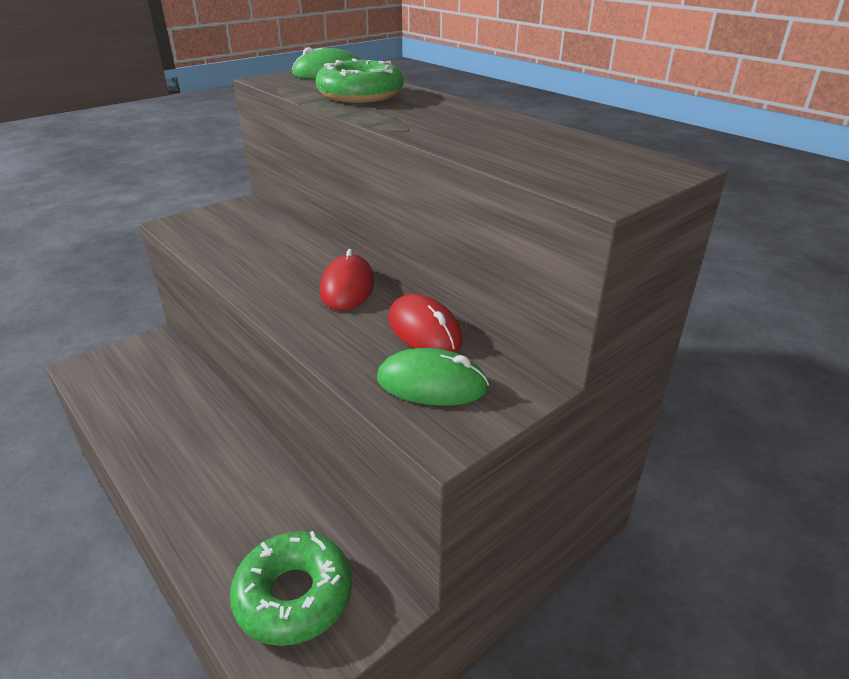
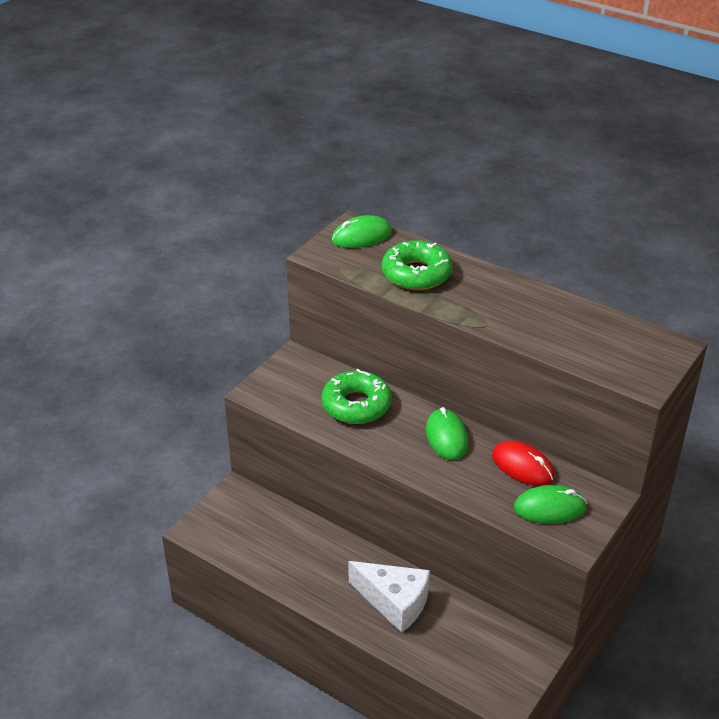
camera: 15 degrees left, 5 degrees up
green donut [230,531,352,646] -> green donut moved to [321,369,392,424]
red mouse [320,249,375,311] -> green mouse [426,407,468,460]
none -> white cheese [348,561,430,633]

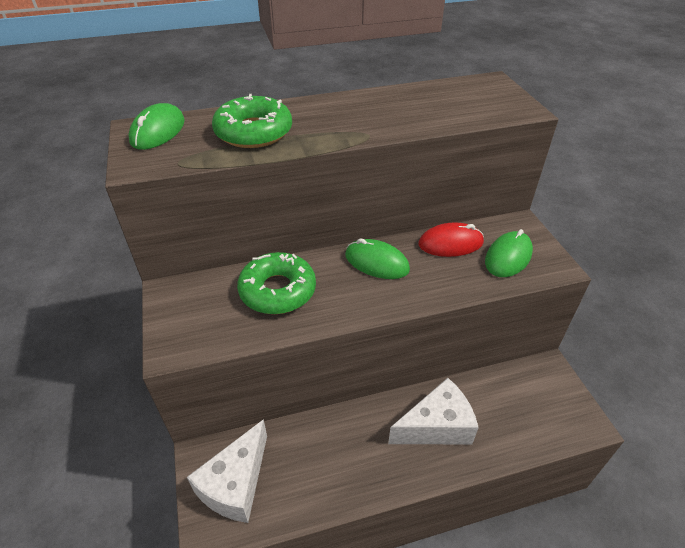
camera: 50 degrees left, 5 degrees up
none -> white cheese [187,419,267,523]

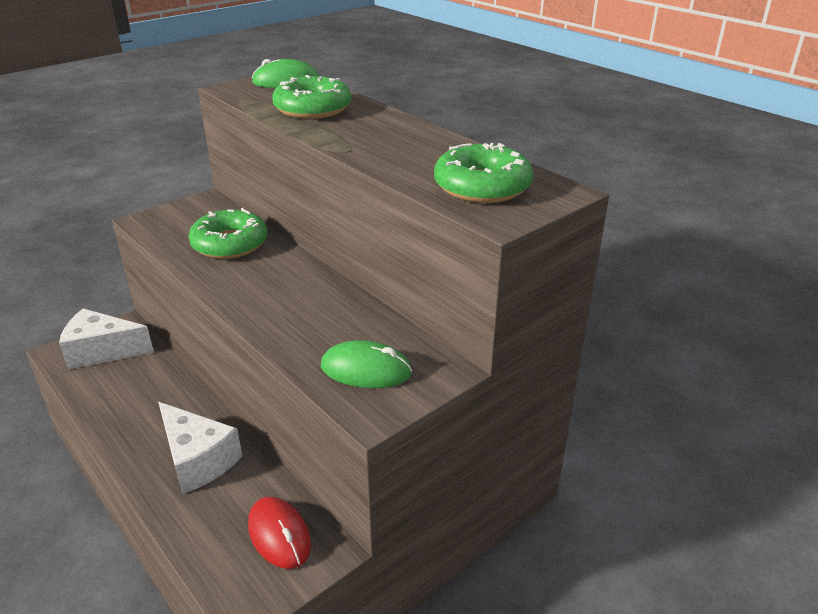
camera: 65 degrees right, 10 degrees down
green mouse [345,238,410,279] -> none
red mouse [418,222,484,257] -> red mouse moved to [248,497,311,569]
none -> green donut [434,143,533,203]

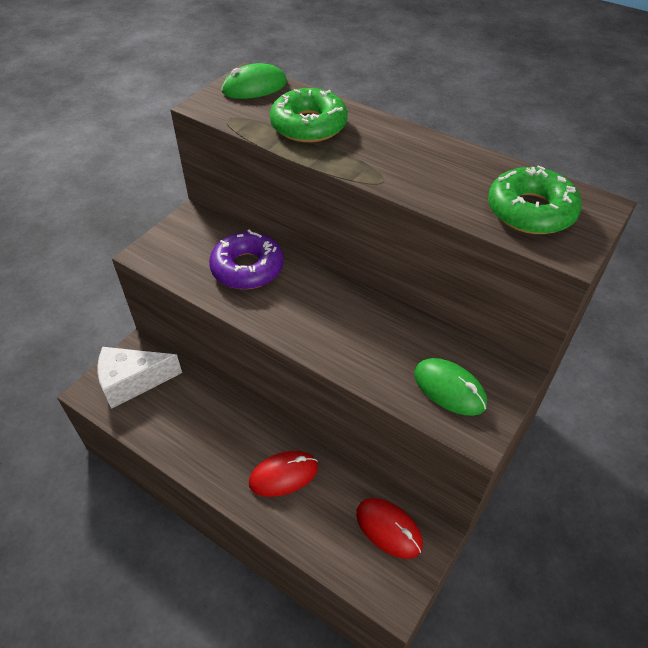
camera: 15 degrees left, 15 degrees up
white cheese [158,402,242,494] -> red mouse [249,451,318,497]
green donut [188,208,268,259] -> purple donut [209,230,284,289]
green mouse [321,340,412,388] -> green mouse turned 45 degrees clockwise [414,358,487,416]

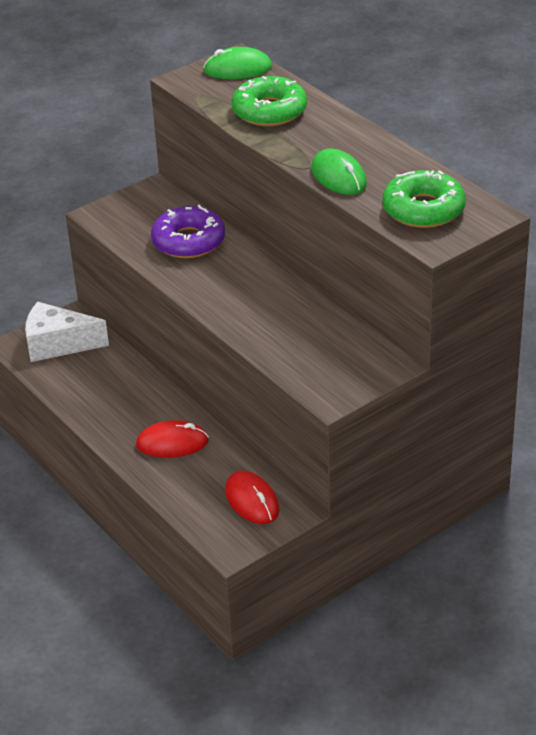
camera: 20 degrees right, 10 degrees down
green mouse [414,358,487,416] -> green mouse moved to [311,149,367,195]

